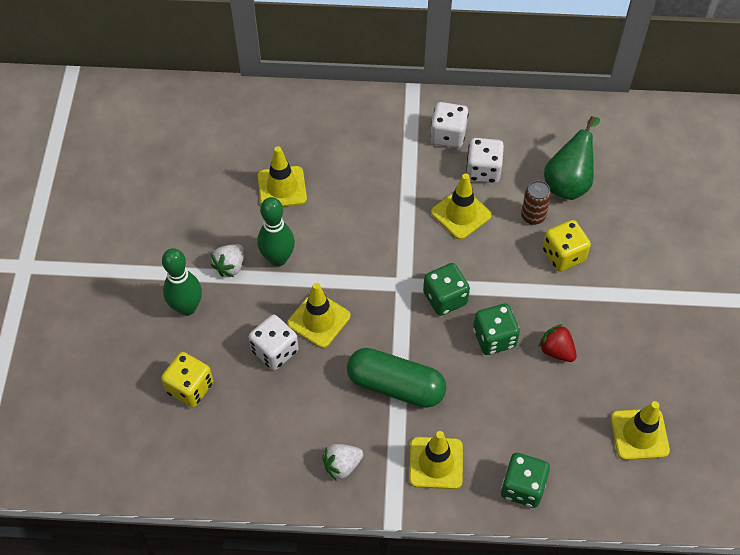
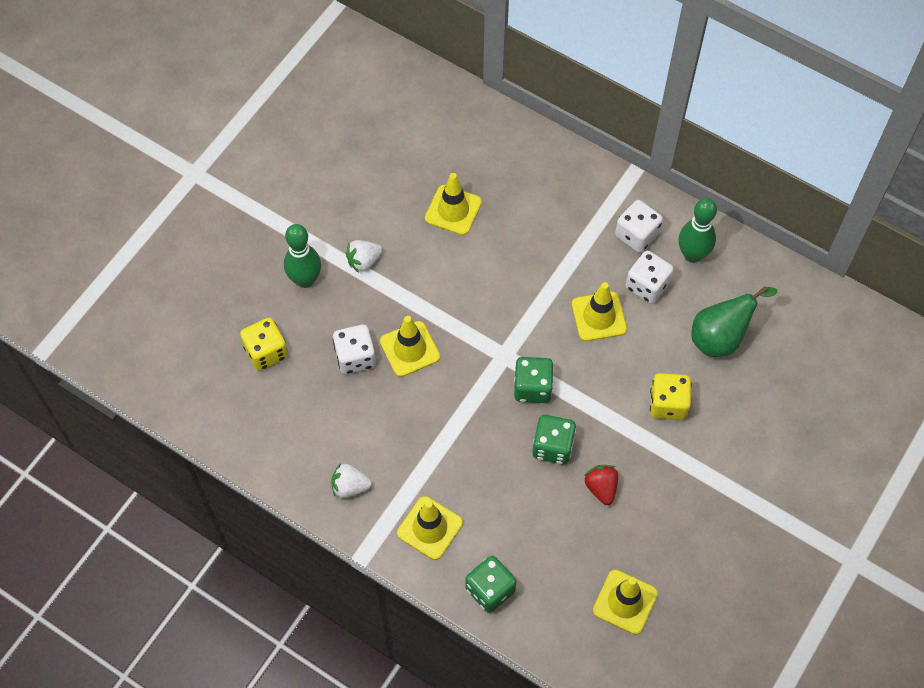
camera: 30 degrees right, 5 degrees up
green bowling pin [257,197,295,266] -> green bowling pin moved to [679,198,717,263]
green capsule [347,348,446,408] -> none
brown can [521,181,551,225] -> none

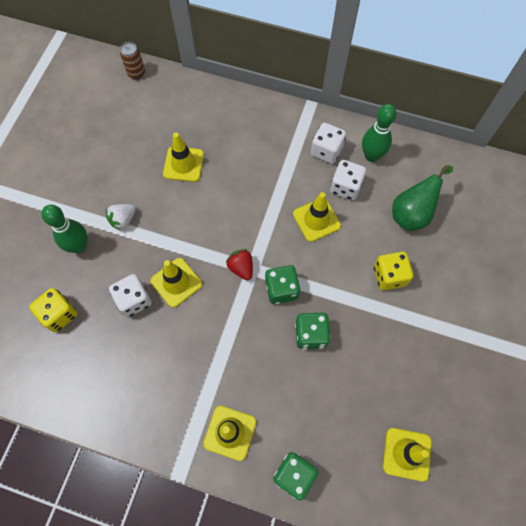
camera: 15 degrees left, 5 degrees up
white strawberry [331,464,372,498] -> none
red strawberry [584,465,618,505] -> red strawberry moved to [226,249,253,280]
none -> brown can [120,42,145,80]

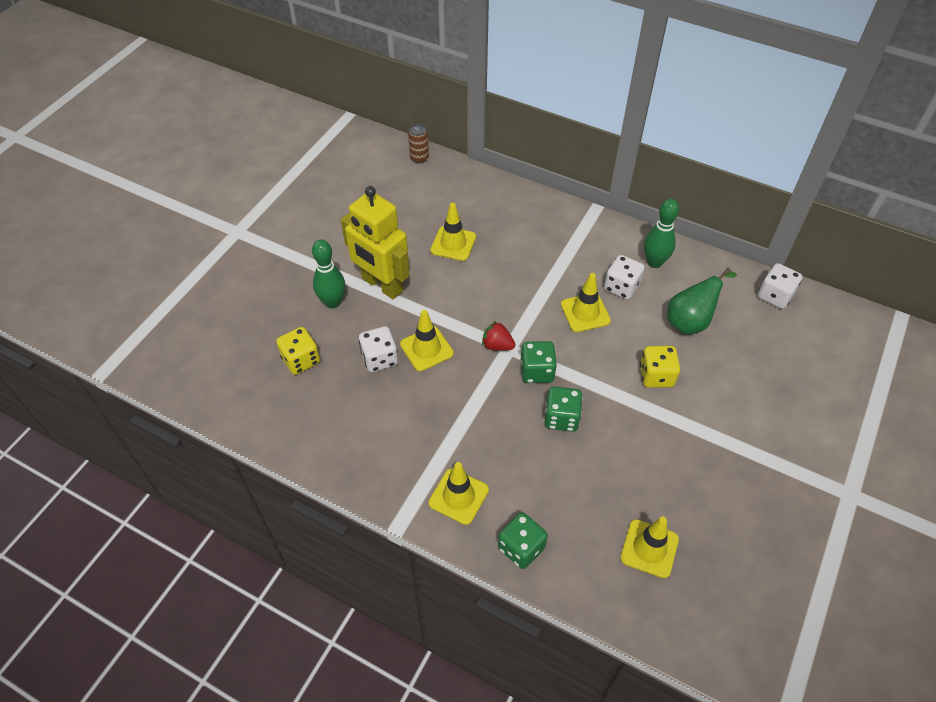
camera: 10 degrees right, 15 degrees down
white strawberry [105,204,136,231] -> yellow robot [341,186,409,299]
red strawberry [226,249,253,280] -> red strawberry turned 45 degrees counterclockwise [482,321,515,351]
white dice [311,123,346,164] -> white dice moved to [758,263,802,309]

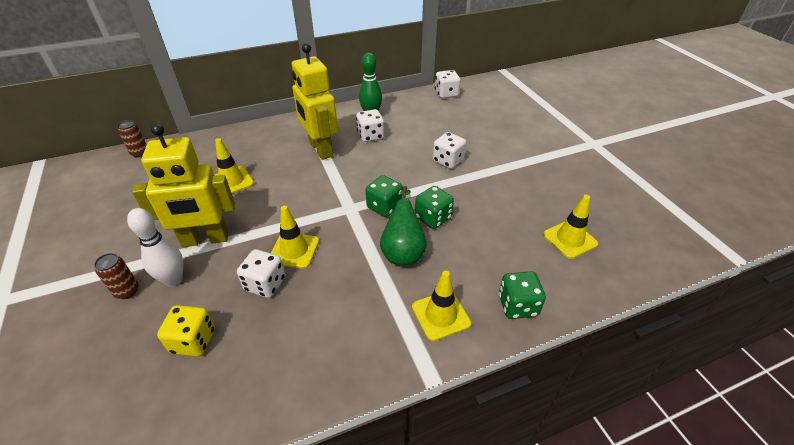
camera: 50 degrees left, 10 degrees down
green bowling pin [312,239,345,308] -> white bowling pin [127,208,183,287]
red strawberry [482,321,515,351] -> none
yellow traffic cone [561,273,611,332] -> none
yellow dice [640,346,680,388] -> white dice [433,132,466,169]
green pear [667,268,737,334] -> green pear moved to [380,186,427,265]
none -> brown can [94,253,139,299]
none -> yellow robot [292,43,338,160]

